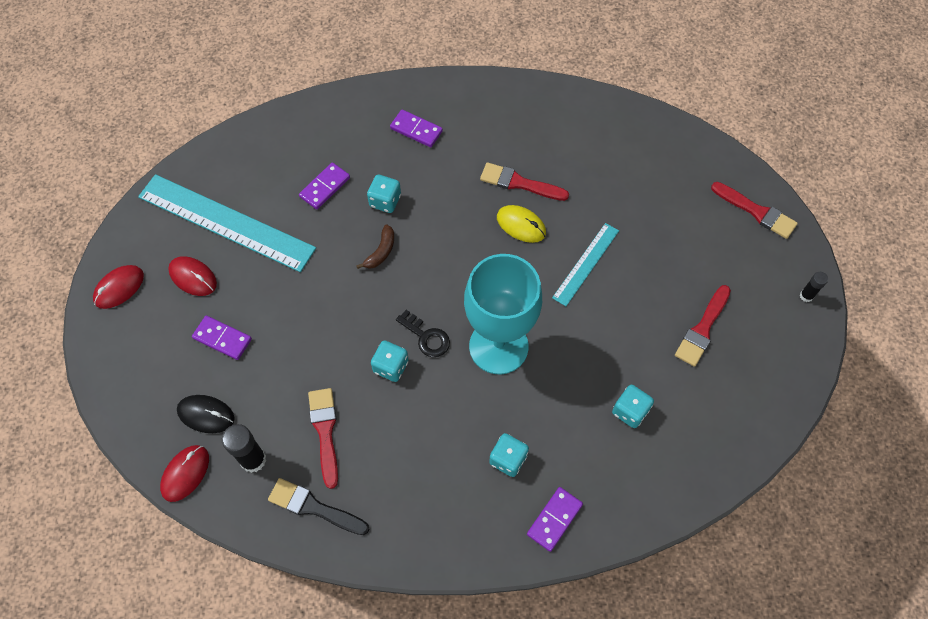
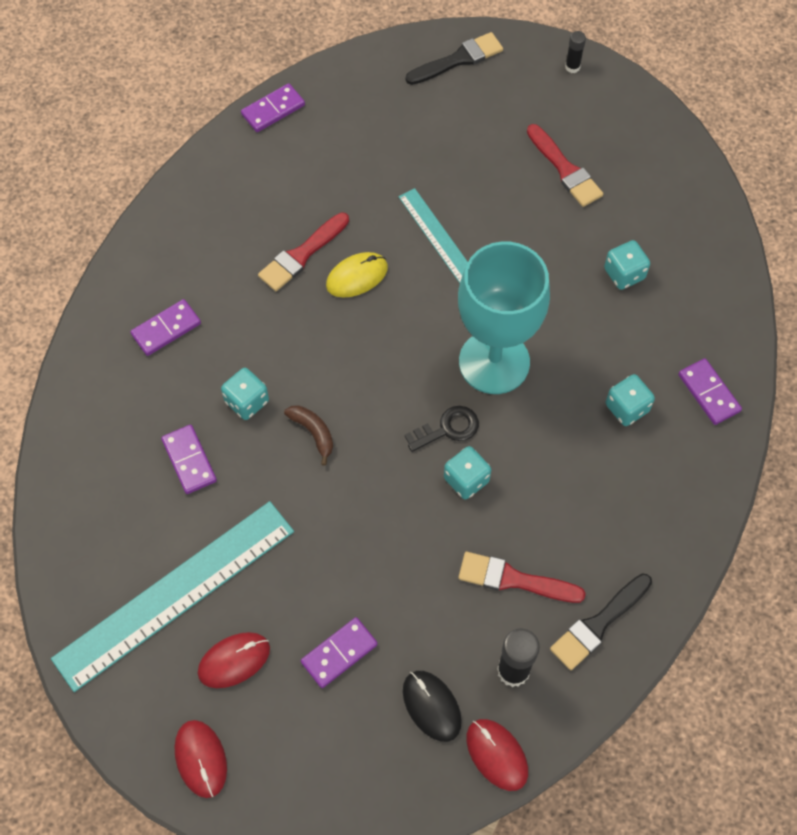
camera: 65 degrees left, 0 degrees up
black mouse [177,395,235,433] -> black mouse turned 75 degrees counterclockwise [403,671,462,742]
red brush [711,182,798,239] -> black brush [405,32,503,85]
none -> purple domino [241,83,305,132]

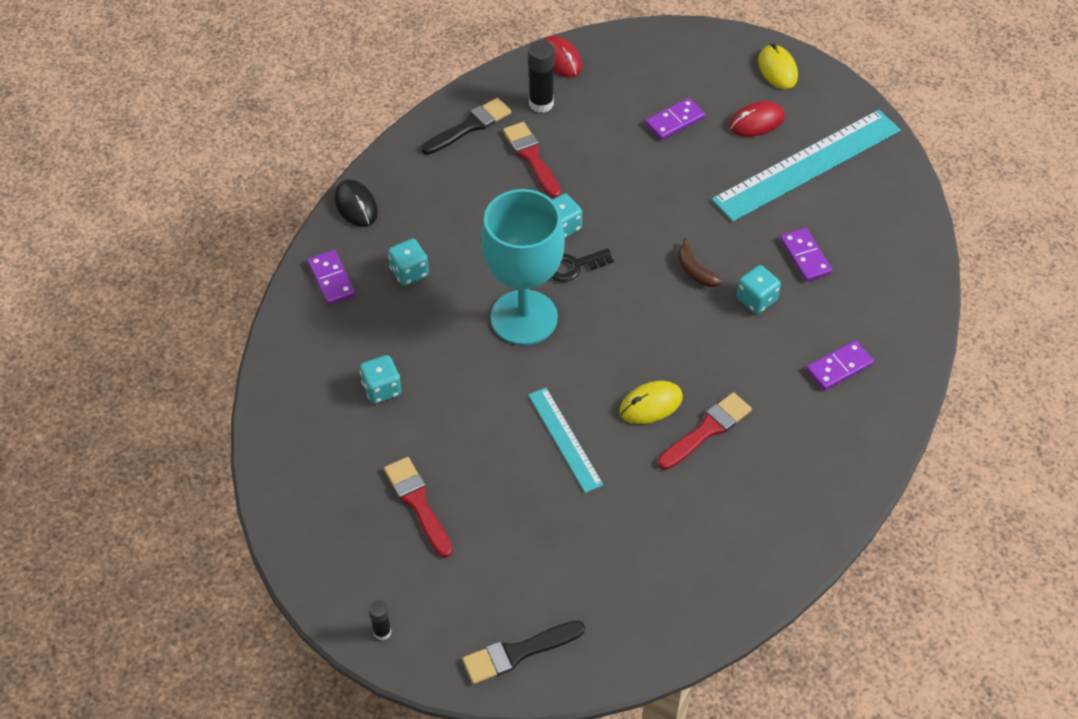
camera: 175 degrees left, 10 degrees down
red mouse [174,720,227,798] -> yellow mouse [758,43,798,89]
purple domino [241,83,305,132] -> none
black mouse [403,671,462,742] -> black mouse moved to [335,179,378,227]
red brush [458,552,586,603] -> red brush turned 135 degrees counterclockwise [503,122,561,198]

